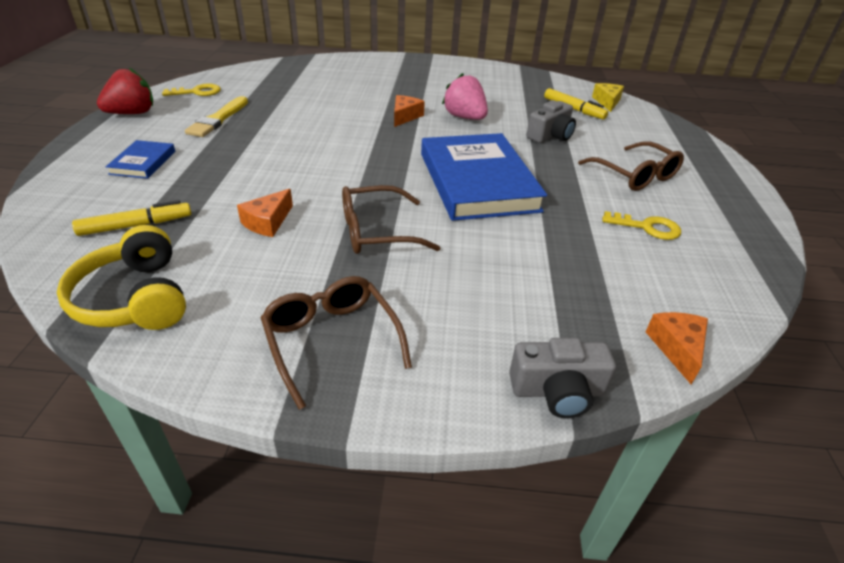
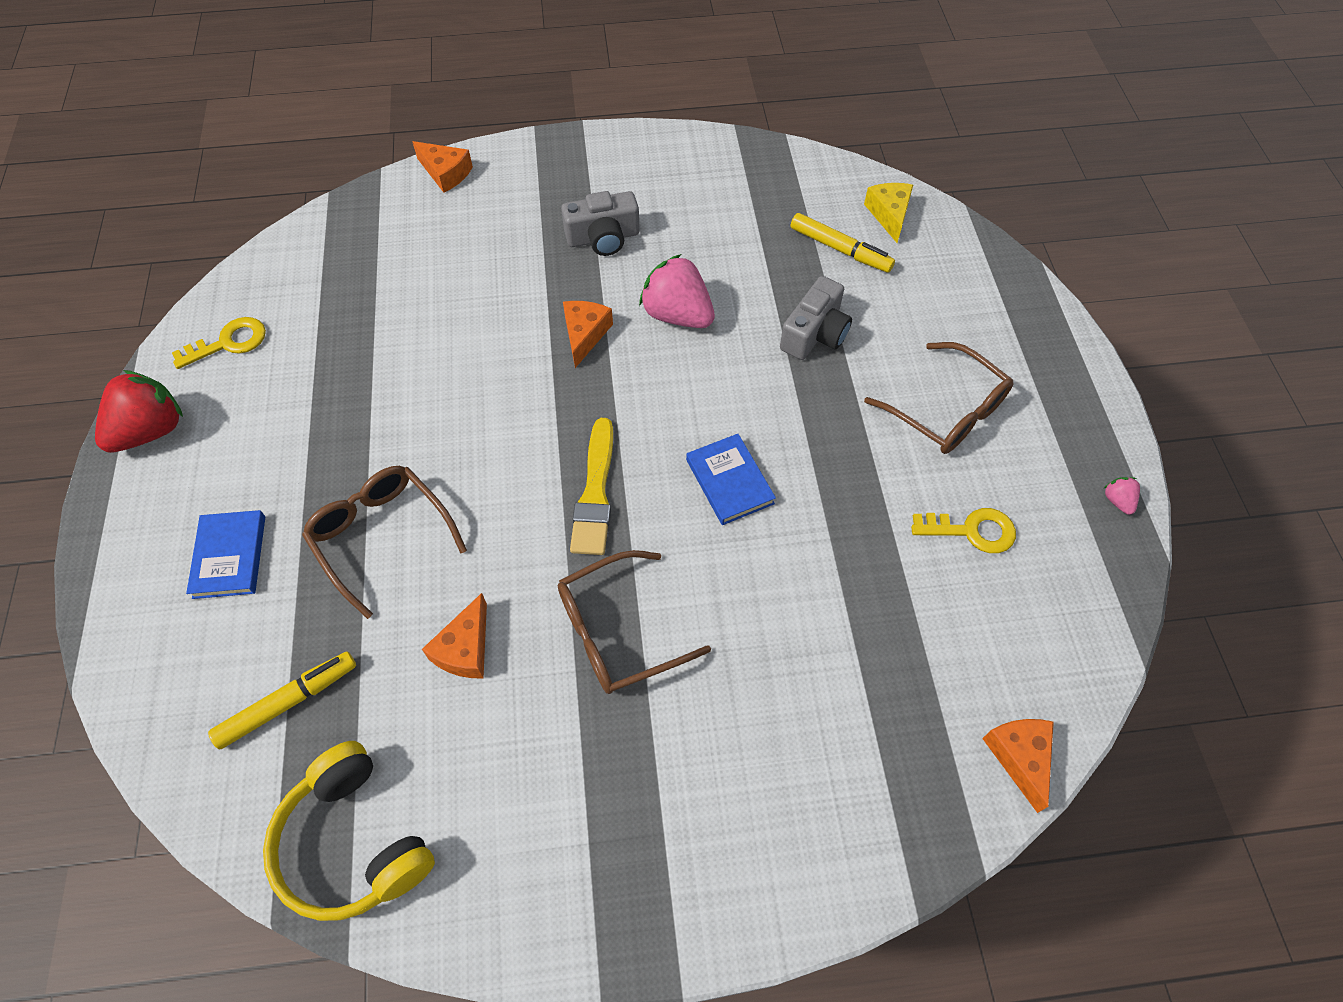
camera: 10 degrees left, 20 degrees up
yellow brush [185,96,248,137] -> yellow brush moved to [570,418,613,555]
brown glasses [260,276,412,410] -> brown glasses moved to [302,466,467,619]
blue book [421,133,547,221] -> blue book [686,434,776,525], size x0.45
grey camera [509,338,616,418] -> grey camera moved to [561,191,640,256]
none -> orange cheese [412,141,473,193]
none -> pink strawberry [1103,477,1140,515]

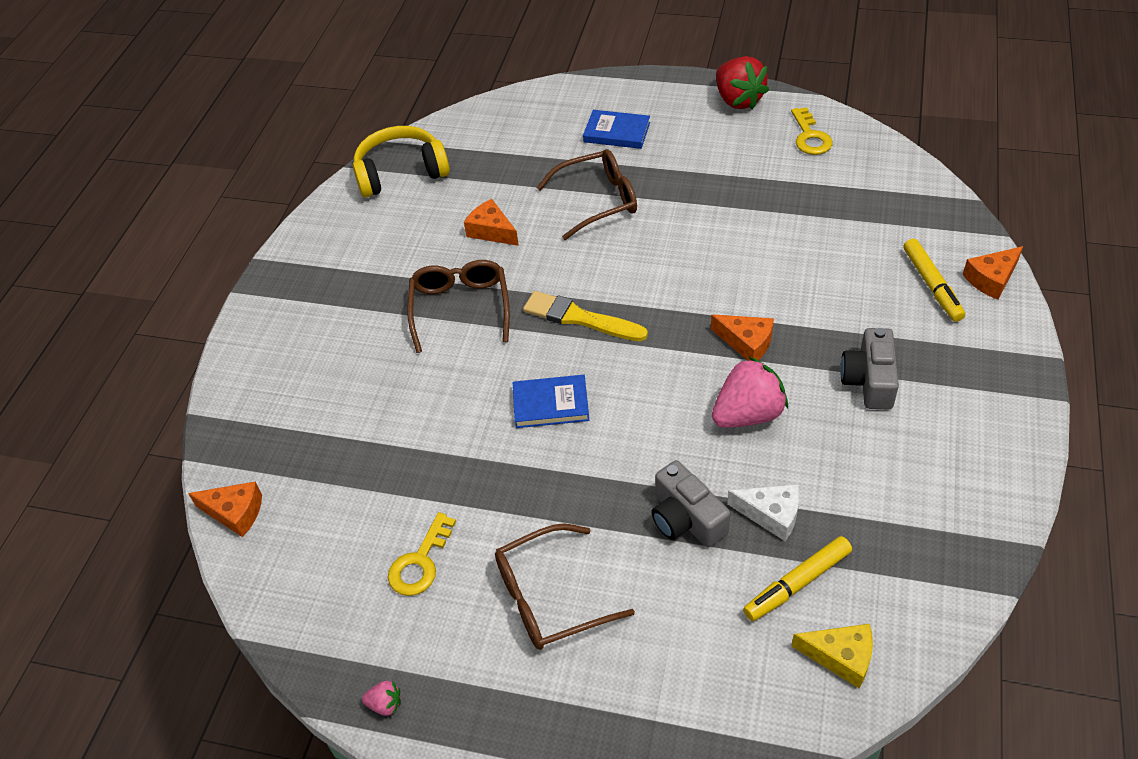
camera: 115 degrees right, 10 degrees down
yellow marker [208,651,356,750] -> yellow marker moved to [904,239,965,322]
none -> white cheese [727,484,800,541]

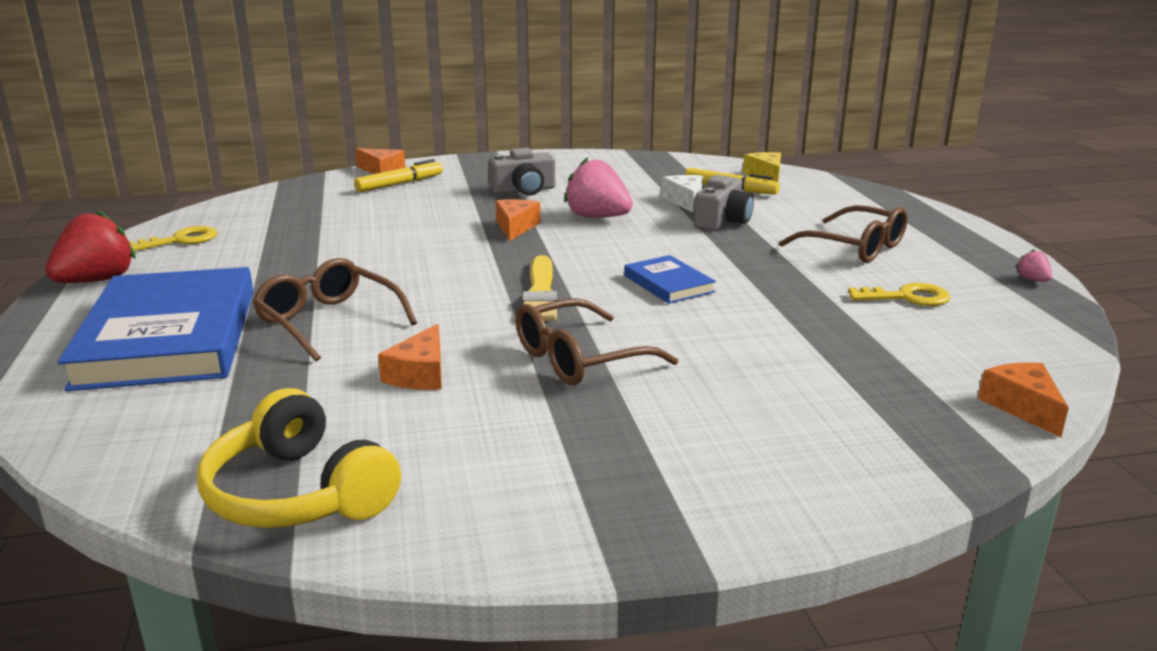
camera: 120 degrees left, 25 degrees down
blue book [583,110,650,149] -> blue book [57,267,253,391], size x2.23

